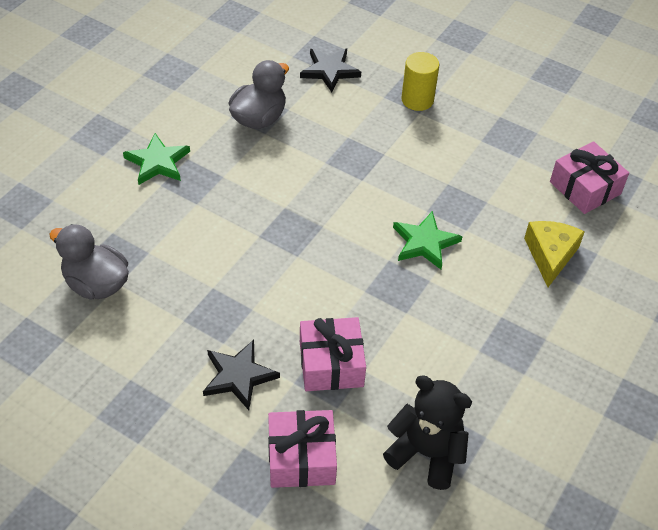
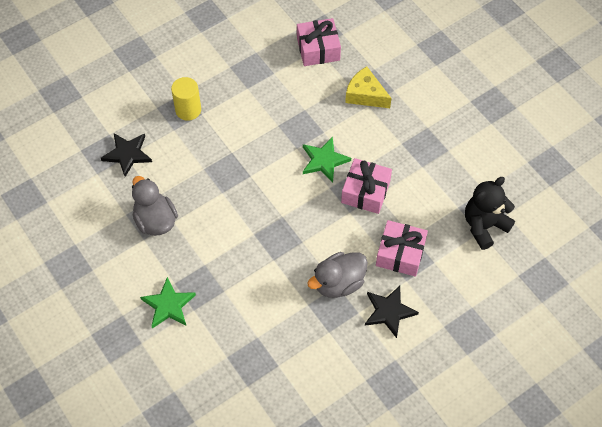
camera: 65 degrees left, 10 degrees up
grey duck [49,224,129,300] -> grey duck moved to [307,252,368,298]
pink gift [268,410,337,488] -> pink gift moved to [341,158,392,214]

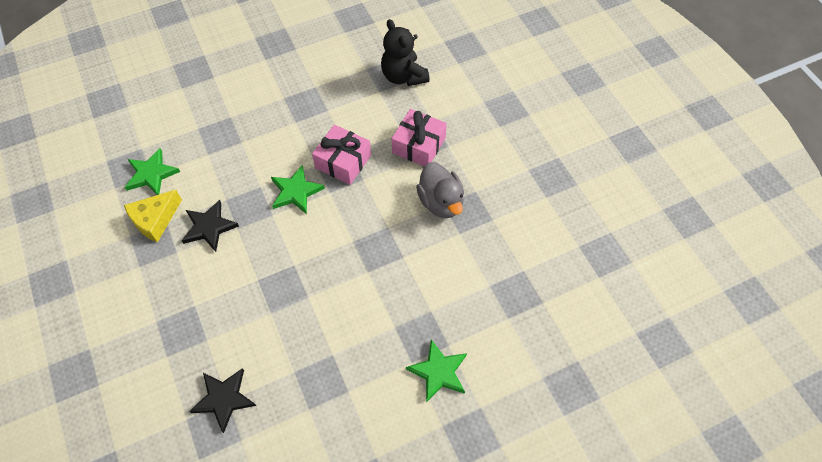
camera: 80 degrees left, 0 degrees up
grey duck [132,176,178,236] -> none
yellow cylinder [171,77,201,121] -> none
pink gift [297,18,341,66] -> green star [125,148,180,195]
yellow cheese [345,66,392,108] -> yellow cheese moved to [124,190,182,242]
black star [365,286,419,338] -> black star moved to [181,200,239,252]

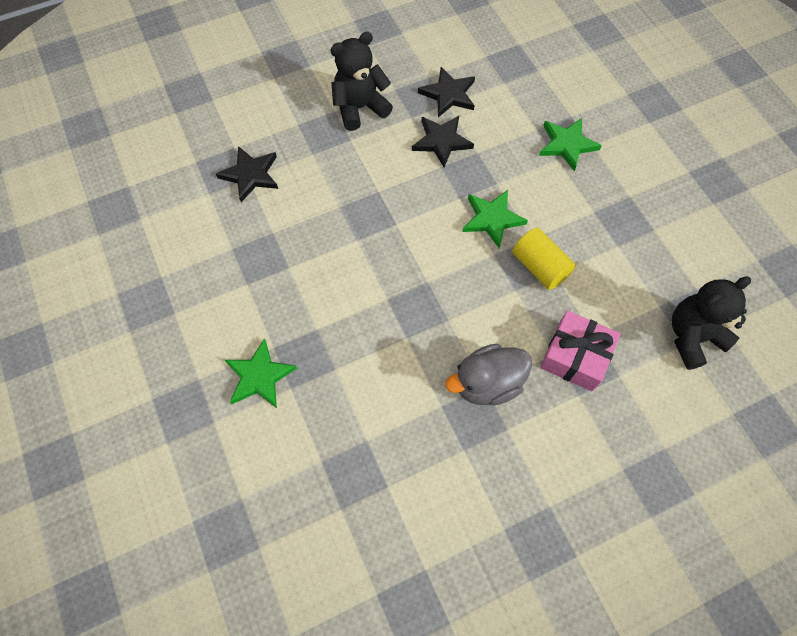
camera: 90 degrees right, 5 degrees up
yellow cheese [124,190,182,242] -> black star [418,67,475,117]
green star [125,148,180,195] -> green star moved to [539,118,602,171]
pink gift [312,125,371,185] -> yellow cylinder [512,228,576,290]
none -> black teddy bear [330,32,393,131]

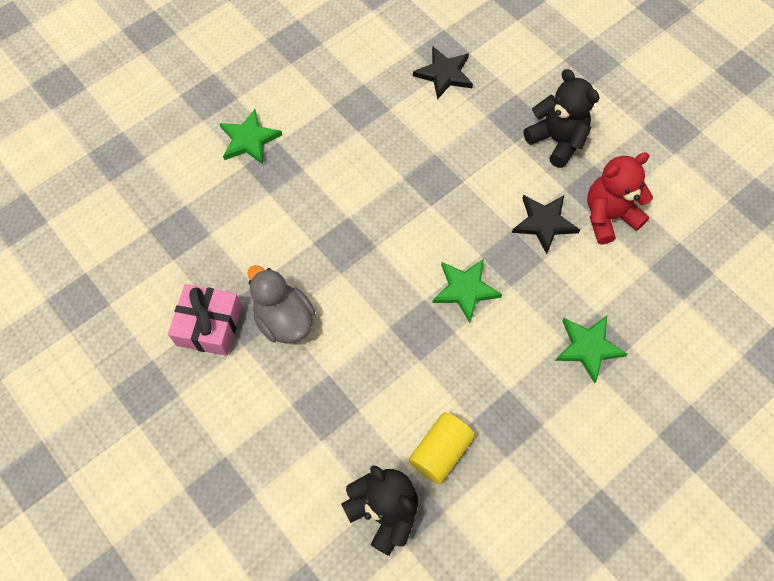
camera: 75 degrees right, 0 degrees up
black star [418,67,475,117] -> red teddy bear [587,152,653,244]
yellow cylinder [512,228,576,290] -> yellow cylinder moved to [409,412,475,484]
pink gift [540,310,621,391] -> pink gift moved to [168,284,242,356]

